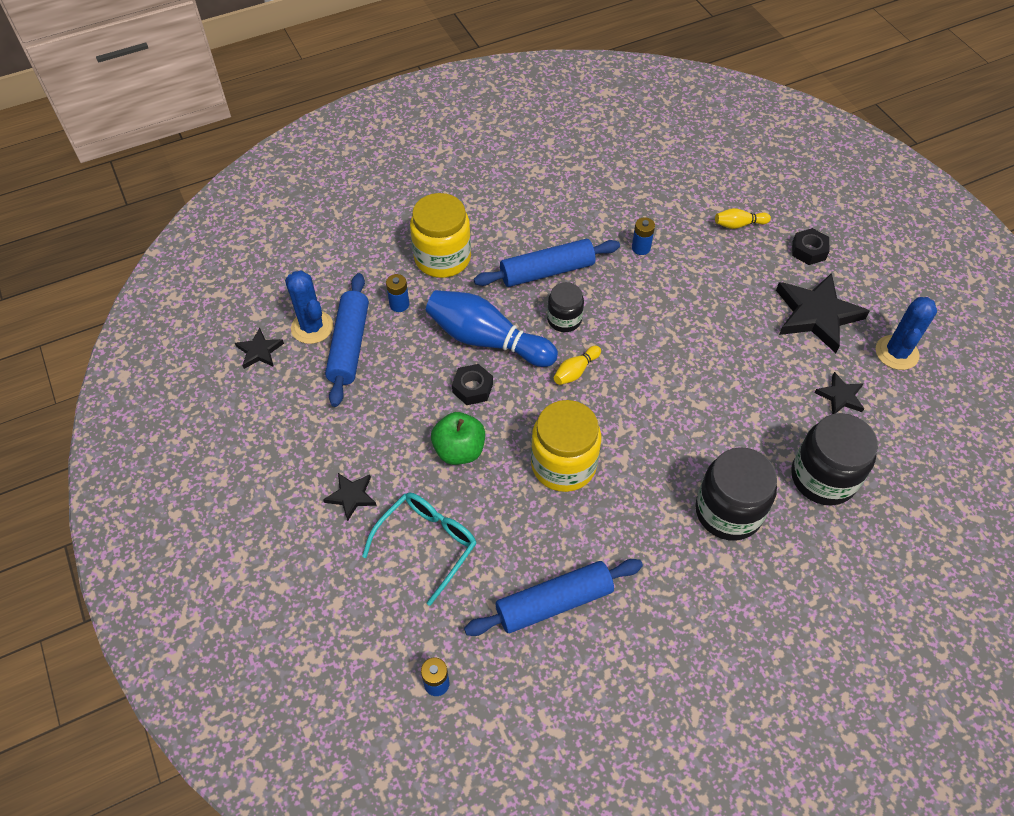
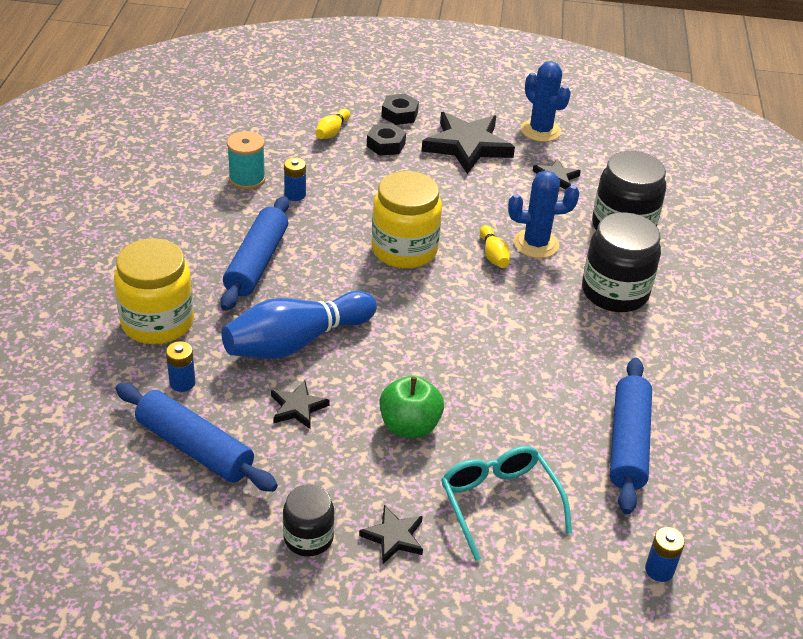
camera: 60 degrees left, 15 degrees down
black star [235,328,284,369] -> black star moved to [271,380,330,429]
blue cactus [285,271,333,344] -> blue cactus moved to [508,170,579,258]
black nut [452,364,493,405] -> black nut moved to [367,123,406,156]
yellow jar [531,400,601,492] -> yellow jar moved to [372,171,442,269]
black jar [547,282,584,332] -> black jar moved to [283,484,335,556]
yellow bowling pin [554,346,601,385] -> yellow bowling pin moved to [480,225,510,268]
none -> turquoise spool [227,131,266,190]

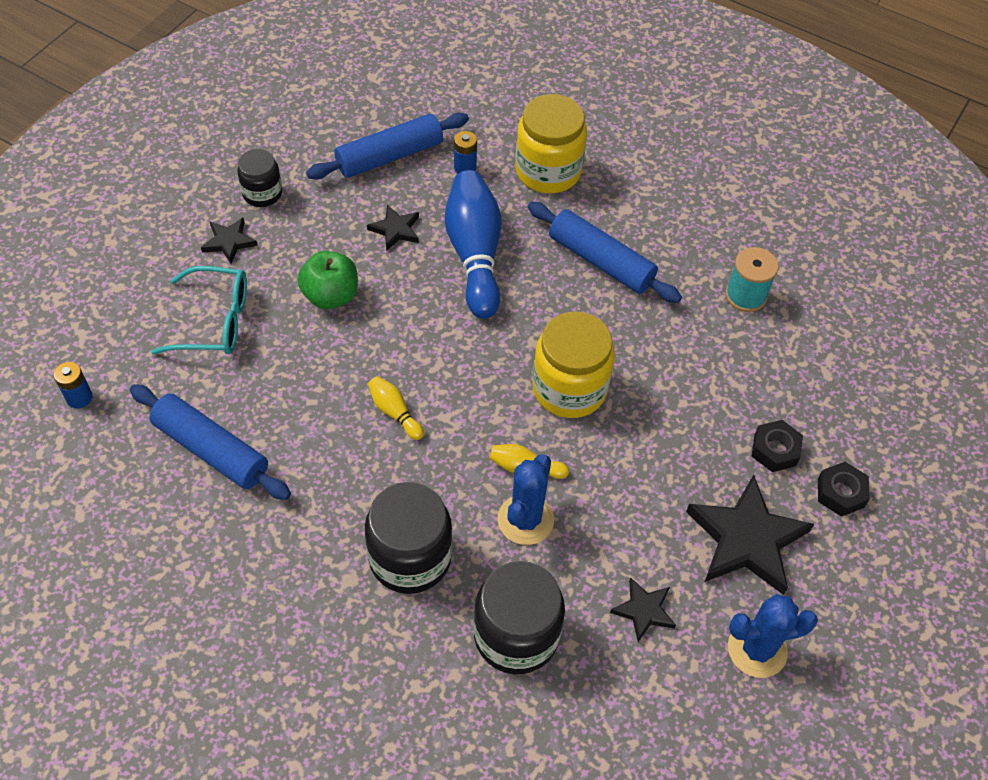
camera: 115 degrees right, 15 degrees up
blue battery [284,158,306,201] -> none
yellow bowling pin [315,109,350,139] -> yellow bowling pin moved to [368,376,424,440]

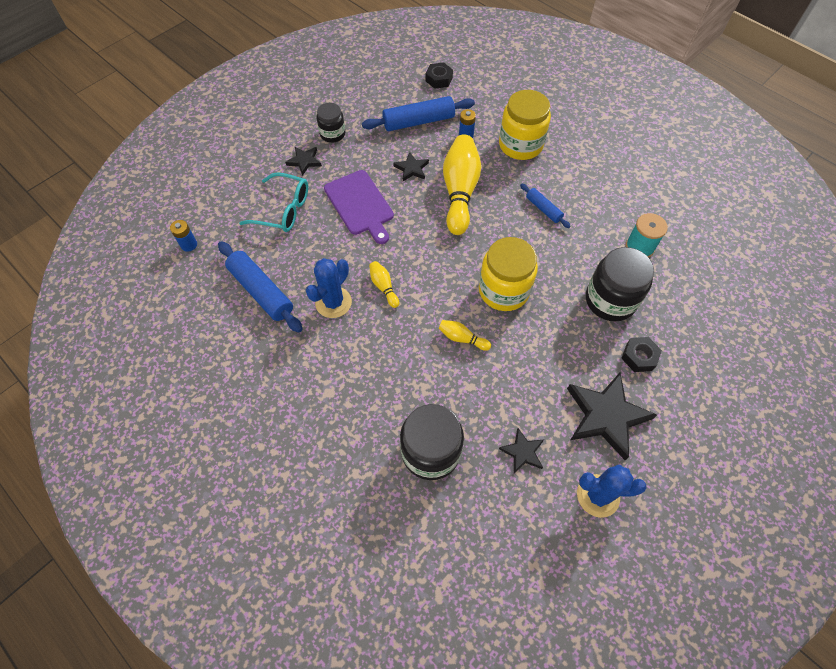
camera: 15 degrees right, 5 degrees up
green apple [297,251,358,309] -> purple cutting board [324,170,394,244]
black jar [365,482,452,594] -> black jar moved to [586,247,654,321]
blue bowling pin [445,170,502,319] -> yellow bowling pin [443,135,481,235]
blue cactus [498,454,554,545] -> blue cactus moved to [306,258,352,318]
blue rolling pin [528,202,682,303] -> blue rolling pin [520,184,571,228], size x0.55
black nut [818,462,870,517] -> black nut moved to [425,62,453,89]

